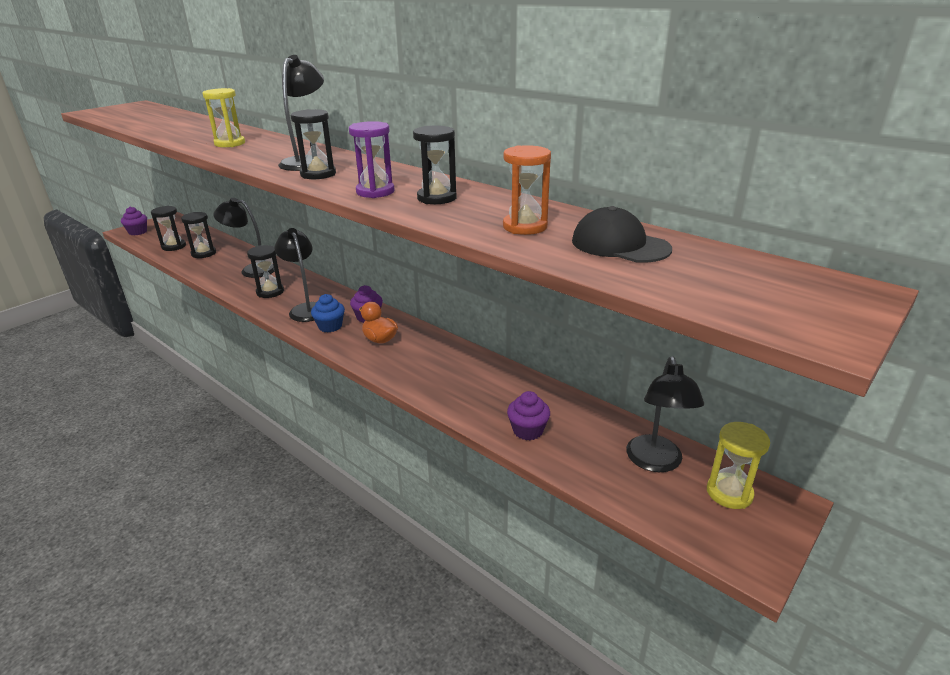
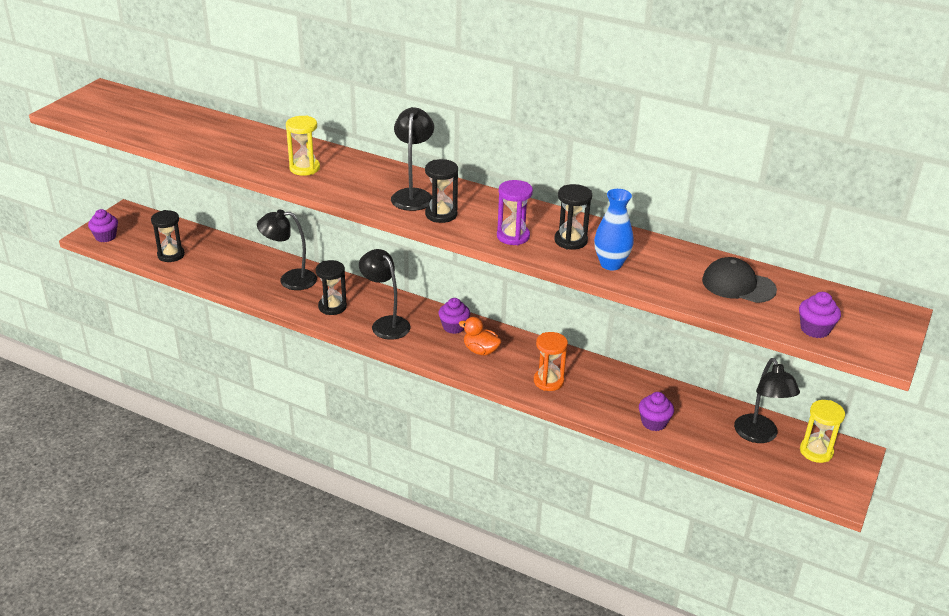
camera: 15 degrees left, 5 degrees up
black hourglass [181,212,216,258] -> none
blue cupcake [311,294,345,333] -> none
orange hourglass [503,145,551,235] -> orange hourglass moved to [534,332,568,391]
none -> blue vase [594,189,634,270]
none -> purple cupcake [799,292,841,338]

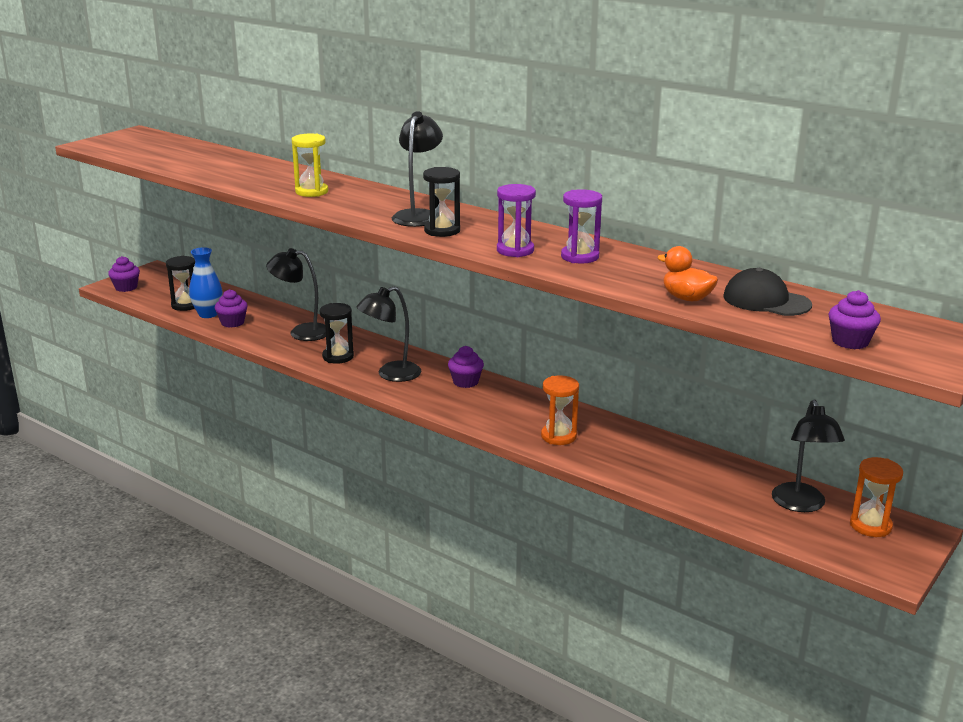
camera: 10 degrees right, 10 degrees down
black lamp [359,249,410,340] -> black lamp turned 90 degrees counterclockwise [357,286,421,382]
orange duck [459,317,502,356] -> orange duck moved to [657,246,718,301]
black hourglass [554,184,592,250] -> purple hourglass [561,189,602,264]
blue vase [594,189,634,270] -> blue vase moved to [189,247,223,318]
purple cupcake [639,392,674,431] -> purple cupcake moved to [215,289,248,327]
yellow hourglass [800,400,845,463] -> orange hourglass [850,457,903,537]

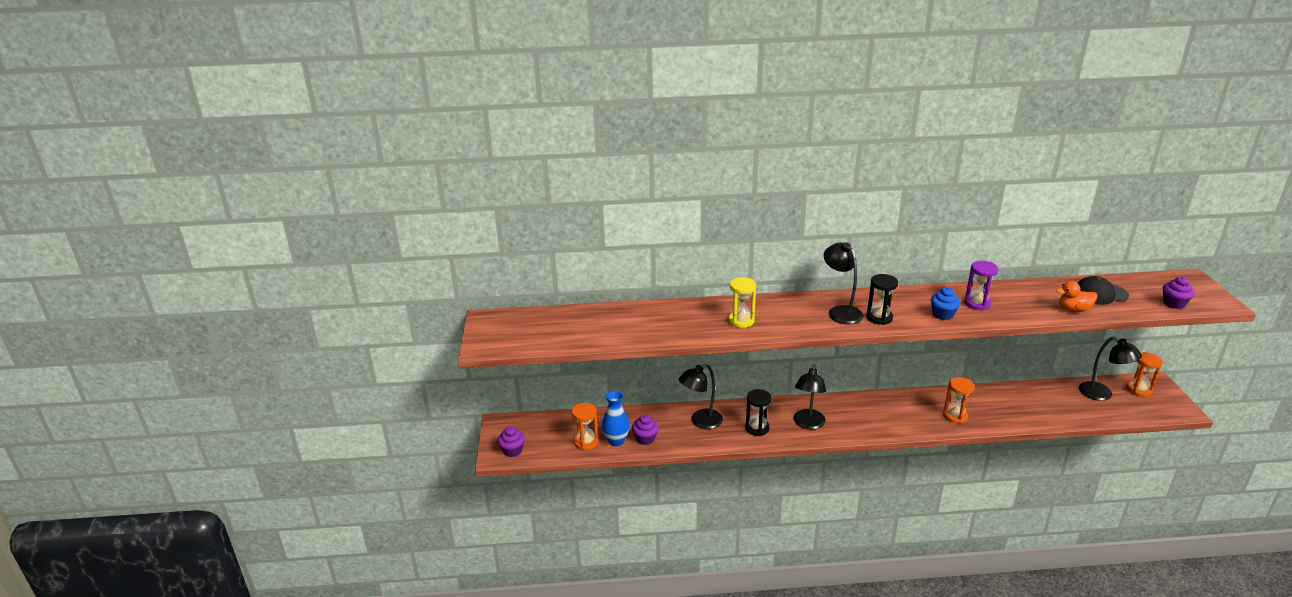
camera: 40 degrees left, 5 degrees up
black hourglass [166,256,195,311] -> orange hourglass [572,403,599,450]
purple cupcake [448,346,484,388] -> none
purple hourglass [497,184,536,257] -> blue cupcake [931,287,960,320]

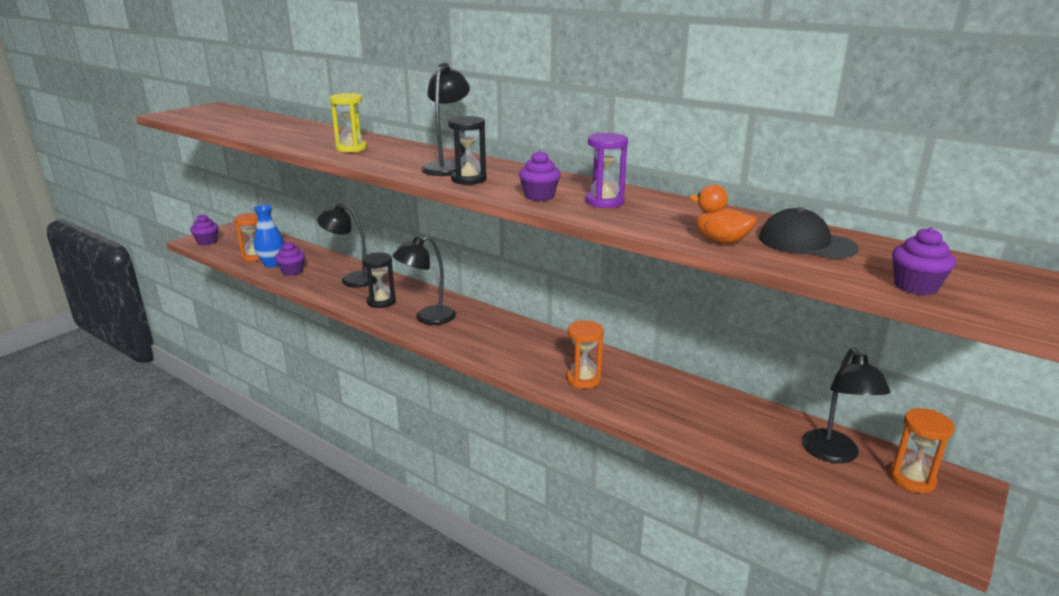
camera: 40 degrees right, 5 degrees down
blue cupcake [931,287,960,320] -> purple cupcake [519,151,561,201]

